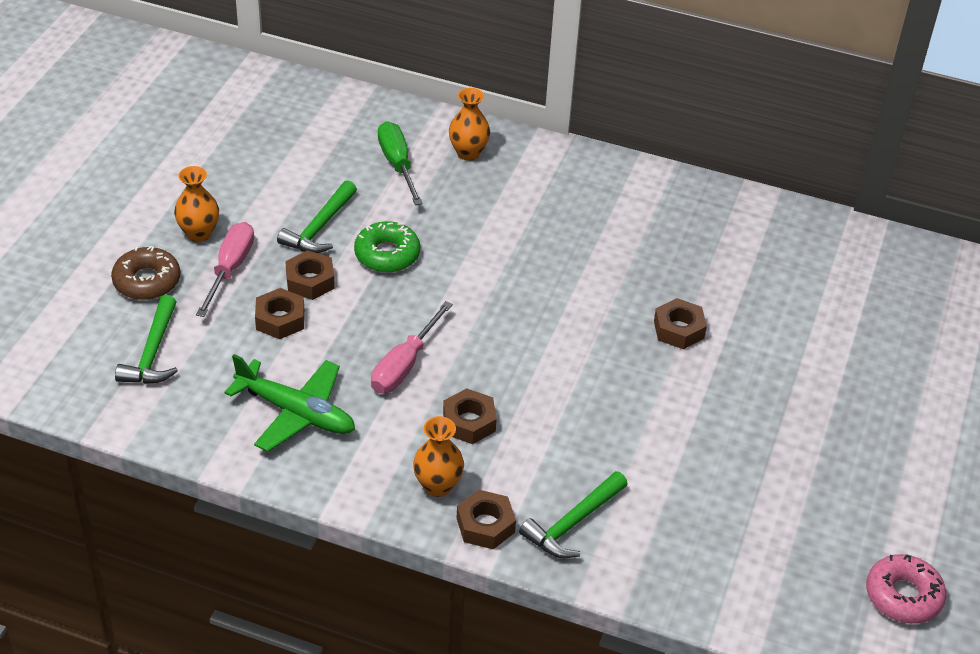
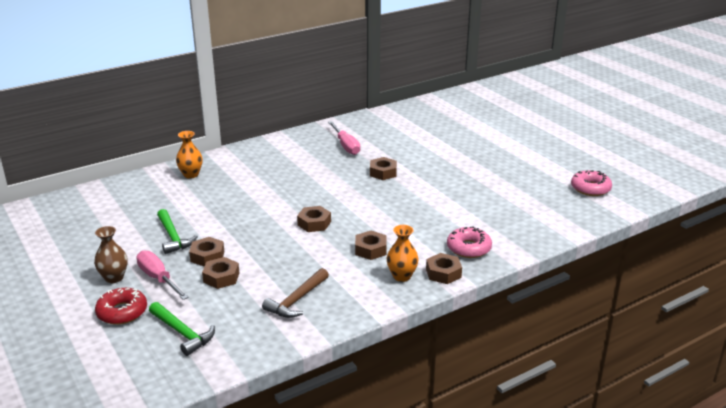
camera: 50 degrees left, 15 degrees down
brown donut [111,246,180,300] -> red donut [95,288,147,325]
orange vase [174,166,219,242] -> brown vase [94,226,128,283]
green plane [224,354,355,452] -> brown hammer [262,268,329,318]
green donut [354,221,420,272] -> none
pink screwdriver [371,301,453,393] -> pink screwdriver moved to [328,121,360,155]
green screwdriver [378,121,423,205] -> none
green hammer [519,471,628,558] -> pink donut [447,226,492,258]
none -> brown nut [297,206,331,232]

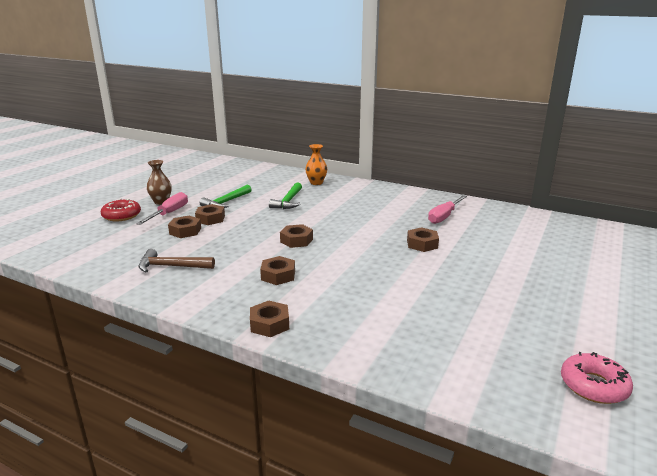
camera: 60 degrees right, 5 degrees down
green hammer [149,302,215,356] -> green hammer moved to [269,182,302,209]
orange vase [386,225,419,282] -> none
pink donut [447,226,492,258] -> none

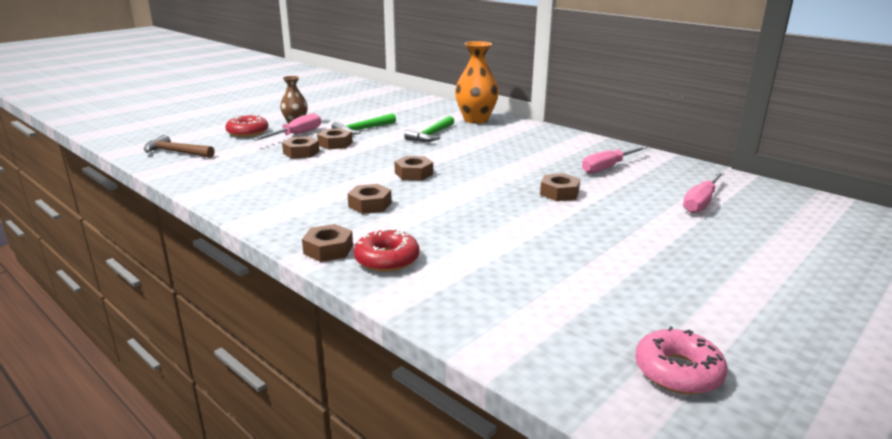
camera: 15 degrees right, 0 degrees up
brown hammer [139,249,215,272] -> brown hammer moved to [144,135,215,158]
orange vase [305,144,327,185] -> orange vase [455,41,499,124], size x1.66
none -> red donut [354,229,419,272]
none -> pink screwdriver [683,172,724,213]

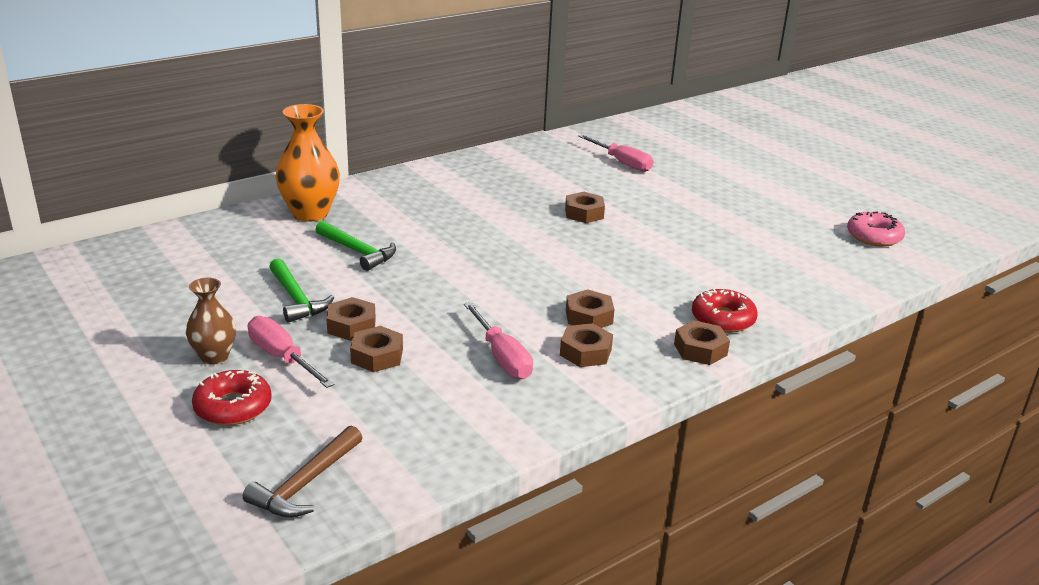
camera: 80 degrees left, 5 degrees up
brown nut [394,156,433,181] -> brown nut moved to [560,323,613,367]
pink screwdriver [582,146,648,174] -> pink screwdriver moved to [464,302,533,379]

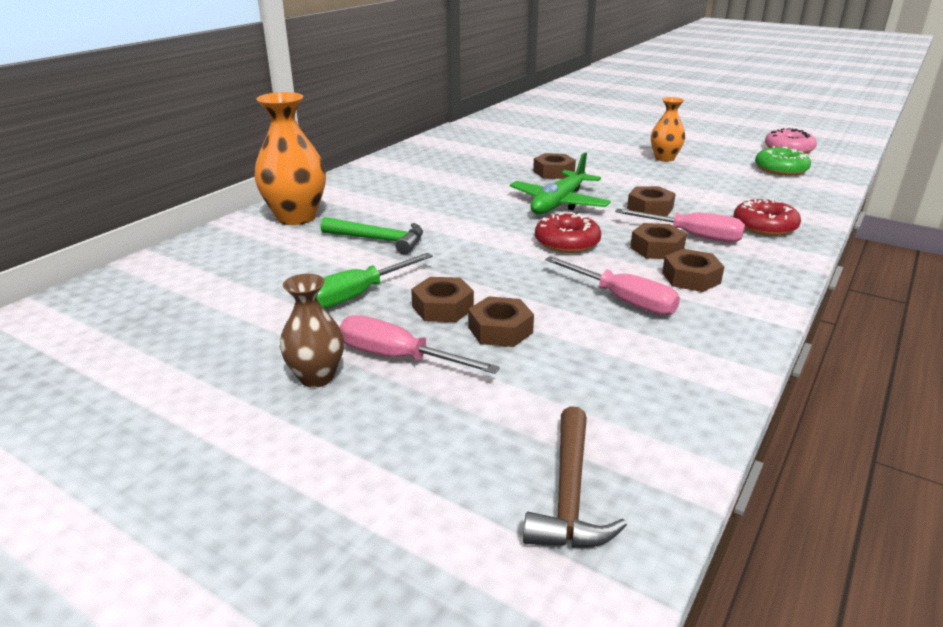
camera: 20 degrees left, 0 degrees up
red donut [192,370,272,426] -> red donut moved to [535,212,601,253]
green hammer [269,258,334,323] -> green screwdriver [317,253,433,309]
pink screwdriver [578,134,653,172] -> pink screwdriver moved to [615,209,745,242]
brown nut [674,321,730,365] -> brown nut moved to [627,186,676,216]
none -> green plane [510,153,611,214]
none -> orange vase [651,97,685,162]
none -> green donut [755,146,811,176]

